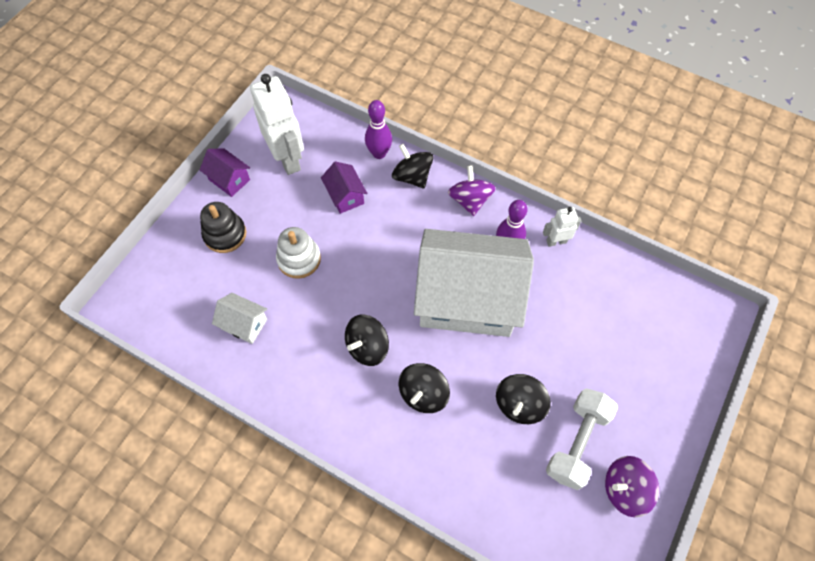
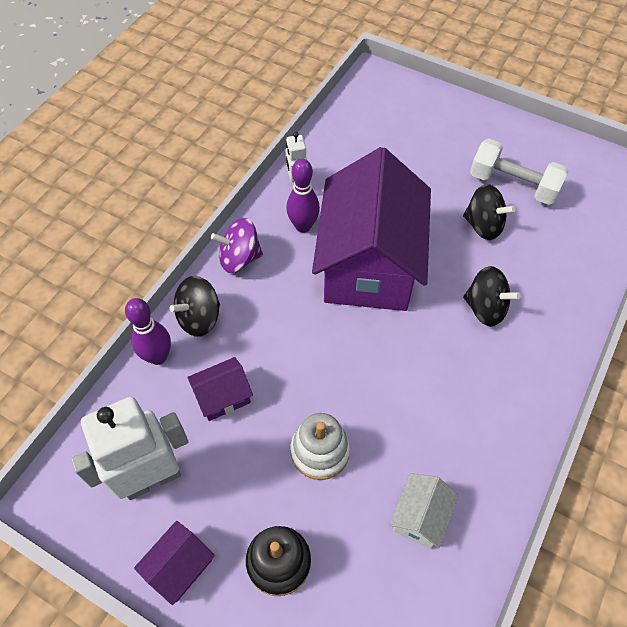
camera: 90 degrees left, 5 degrees down
black spinning top [345,314,389,366] -> none
white house [414,229,534,337] -> purple house [312,147,431,311]
purple spinning top [605,456,659,517] -> none

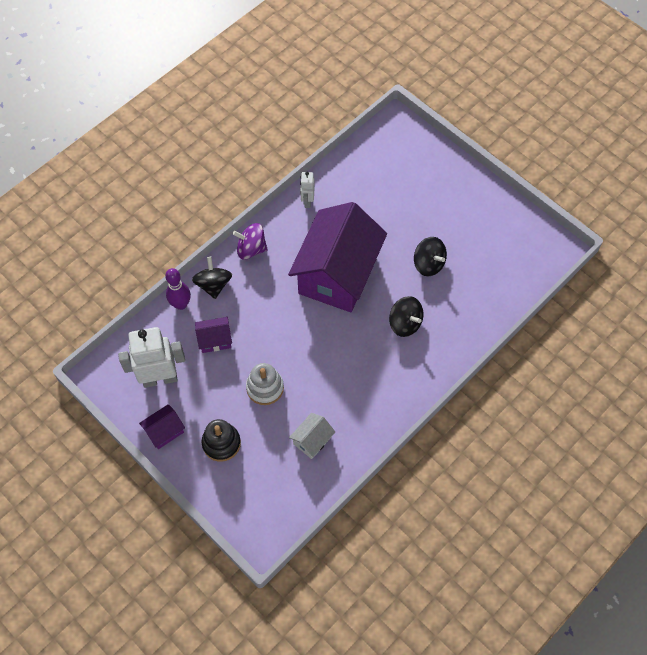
camera: 15 degrees right, 5 degrees up
black spinning top [170,276,220,337] -> black spinning top turned 105 degrees clockwise [192,257,232,299]
purple bowling pin [286,159,320,233] -> none
white dumbbell [470,139,569,205] -> none

